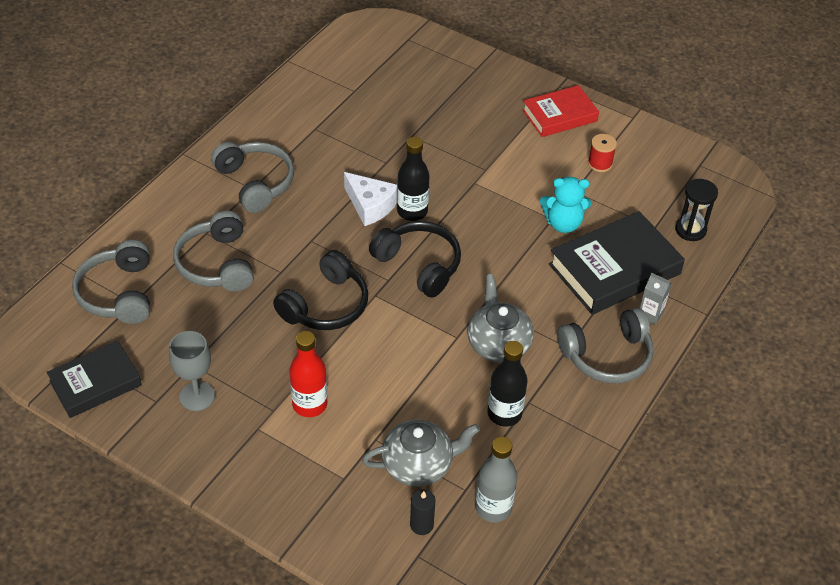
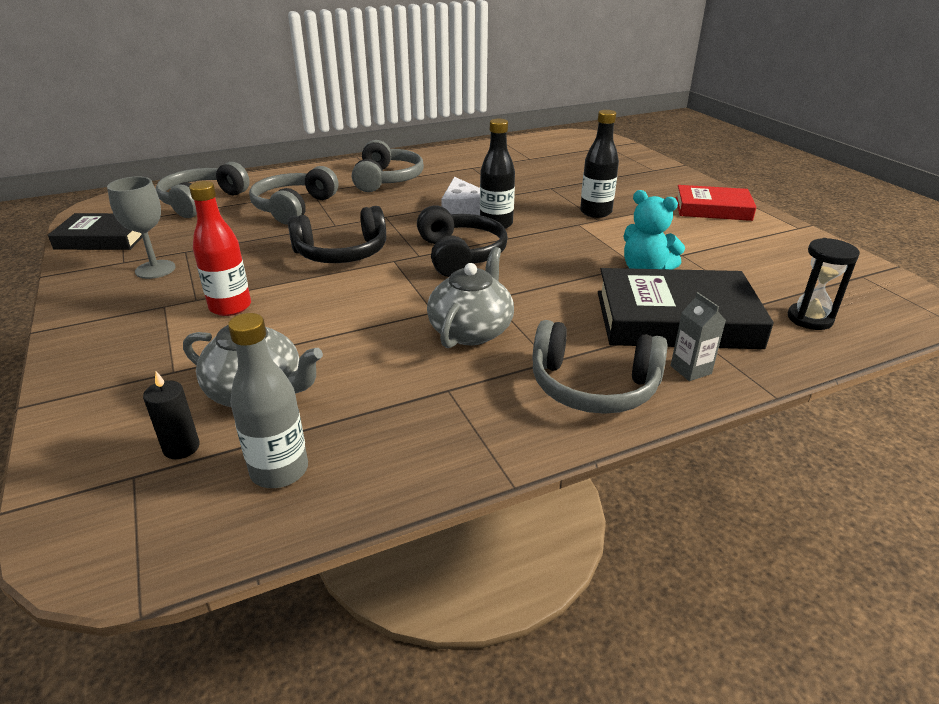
camera: 35 degrees right, 15 degrees down
black bottle [487,341,528,427] -> black bottle moved to [580,110,619,218]
red spool [588,134,617,172] -> none

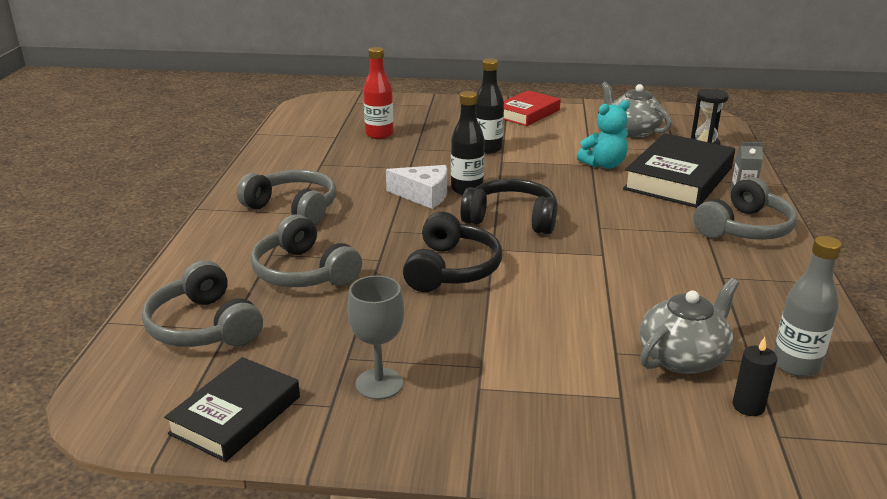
camera: 60 degrees left, 5 degrees down
red bottle [189,181,251,316] -> red bottle moved to [363,47,394,139]
grey teapot [427,247,514,348] -> grey teapot moved to [601,82,672,138]

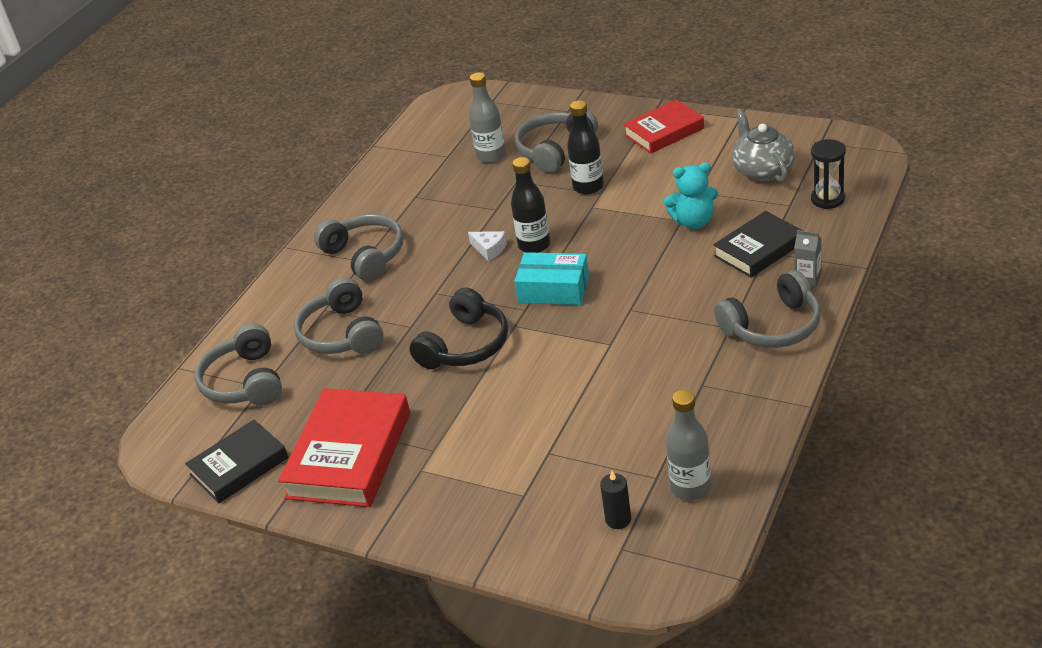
camera: 25 degrees right, 10 degrees up
grey goblet [347,275,404,400] -> red book [278,388,410,507]
red bottle [363,47,394,139] -> grey bottle [469,72,506,163]
white cheese [386,165,447,209] -> white cheese [468,231,507,261], size x0.62
black headphones [460,179,558,234] -> turquoise box [514,252,589,305]
black book [623,133,735,208] -> black book [713,211,803,278], size x0.64
grey teapot [640,278,739,374] -> none
none -> grey headphones [515,109,598,173]

